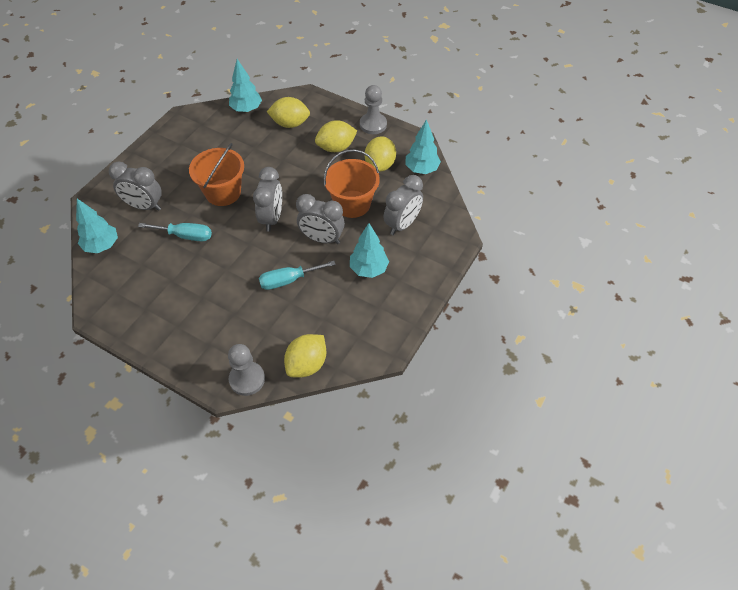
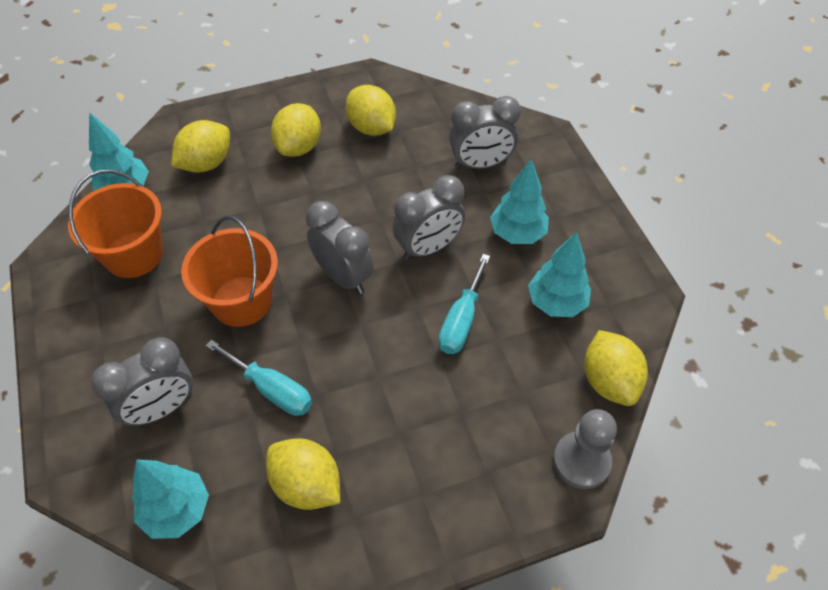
camera: 50 degrees left, 0 degrees up
turquoise screwdriver [138,223,212,241] -> turquoise screwdriver turned 75 degrees clockwise [205,340,312,416]
orange bucket [324,149,380,218] -> orange bucket moved to [68,170,163,278]
grey pawn [360,85,387,134] -> none
grey clock [384,175,423,235] -> grey clock turned 90 degrees clockwise [449,96,521,169]
turquoise tree [405,119,441,174] -> turquoise tree moved to [528,232,591,317]
none -> yellow lemon [266,438,340,510]

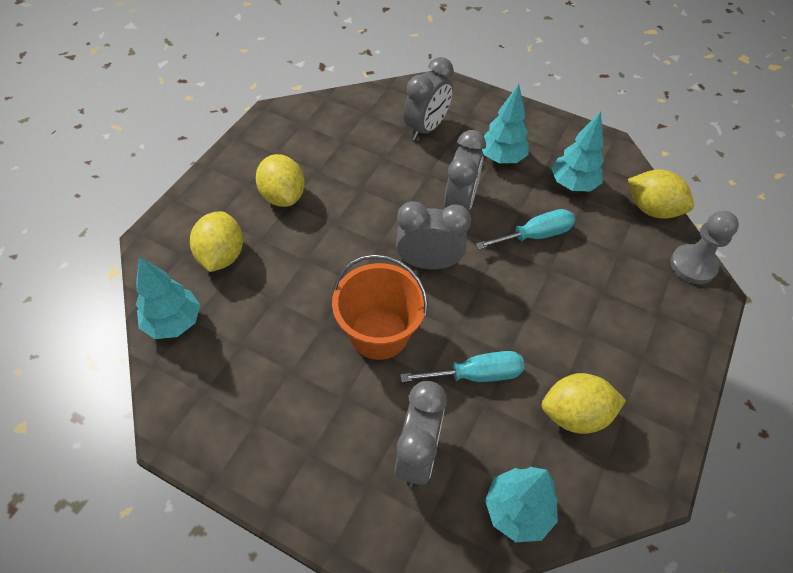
camera: 45 degrees left, 0 degrees up
orange bucket [68,170,163,278] -> none
yellow lemon [346,85,396,136] -> none
turquoise screwdriver [438,254,490,354] -> turquoise screwdriver turned 90 degrees counterclockwise [476,209,575,249]

